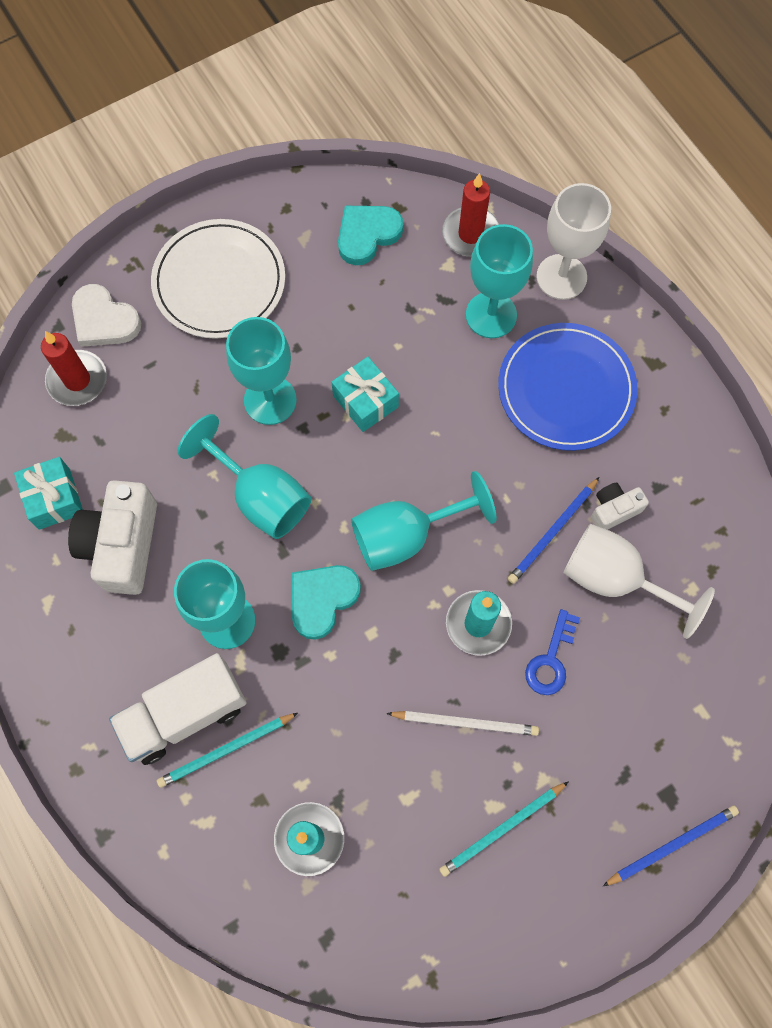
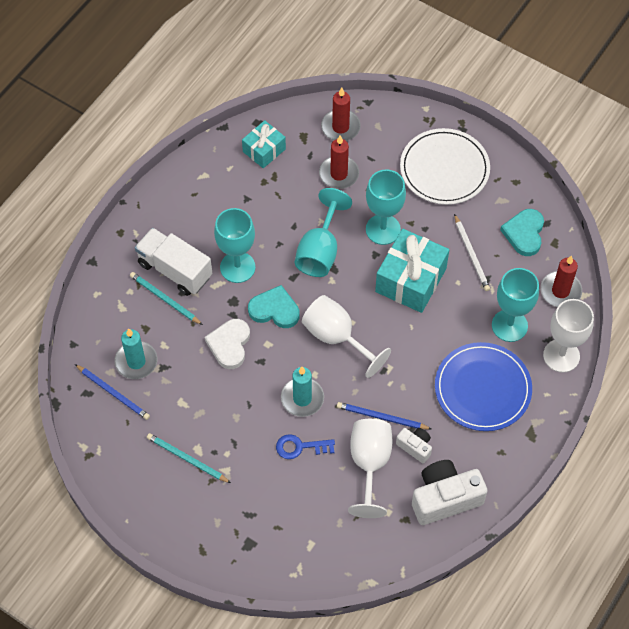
camera: 65 degrees right, 10 degrees down
white camera [68,480,157,595] -> white camera moved to [412,460,488,525]
white heart [72,284,141,347] -> white heart moved to [205,319,250,369]
turquoise gift [332,357,399,432] -> turquoise gift [375,229,449,313], size x1.70
turquoise heart [338,206,403,265] -> turquoise heart turned 105 degrees counterclockwise [500,209,544,256]
turquoise goblet [351,471,497,571] -> white goblet [302,295,391,378]
white pencil [386,711,539,736] -> white pencil moved to [454,214,490,291]
blue pencil [603,805,739,886] -> blue pencil moved to [75,364,150,420]
none -> red candle [319,136,359,189]

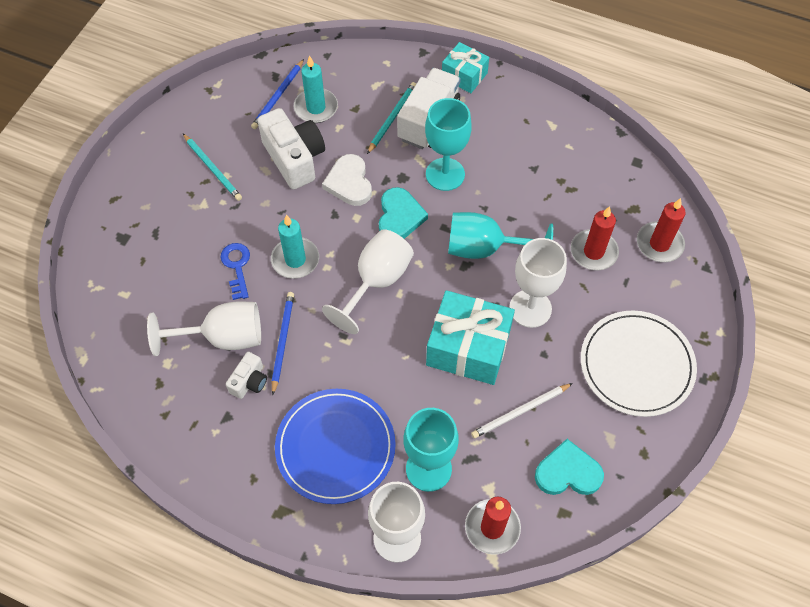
camera: 80 degrees right, 0 degrees up
turquoise pencil [147,433,231,483] -> turquoise pencil turned 120 degrees clockwise [183,134,242,201]
white heart [205,319,250,369] -> white heart turned 105 degrees counterclockwise [322,154,372,206]
turquoise gift [242,120,286,168] -> turquoise gift moved to [442,42,489,93]
turquoise goblet [366,169,406,245] -> white goblet [509,238,567,328]
white camera [412,460,488,525] -> white camera moved to [257,108,325,190]

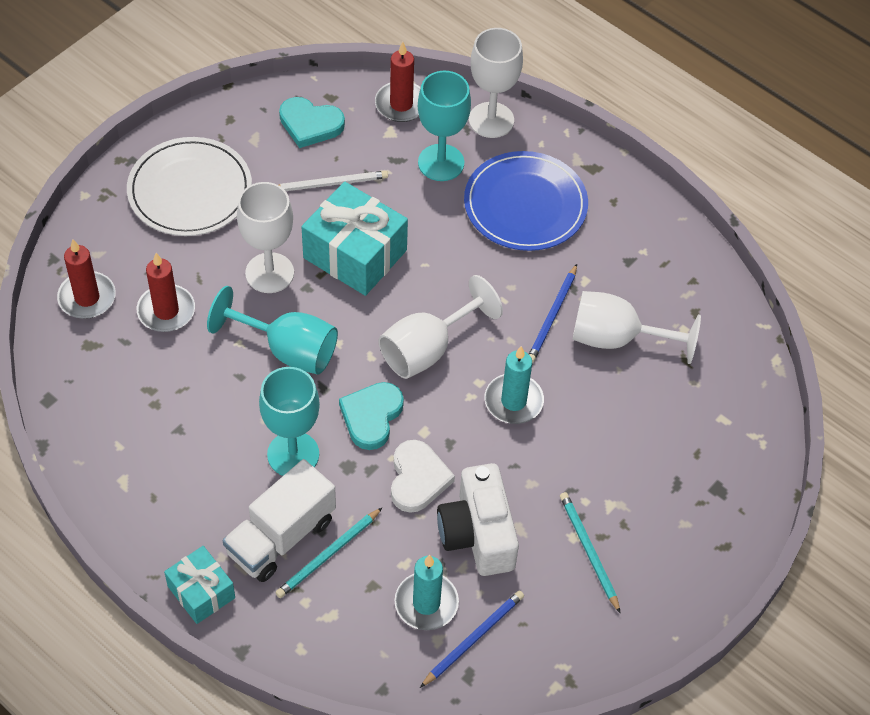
camera: 165 degrees left, 5 degrees down
blue key [221,243,250,300] -> none
white camera [226,352,267,399] -> none

